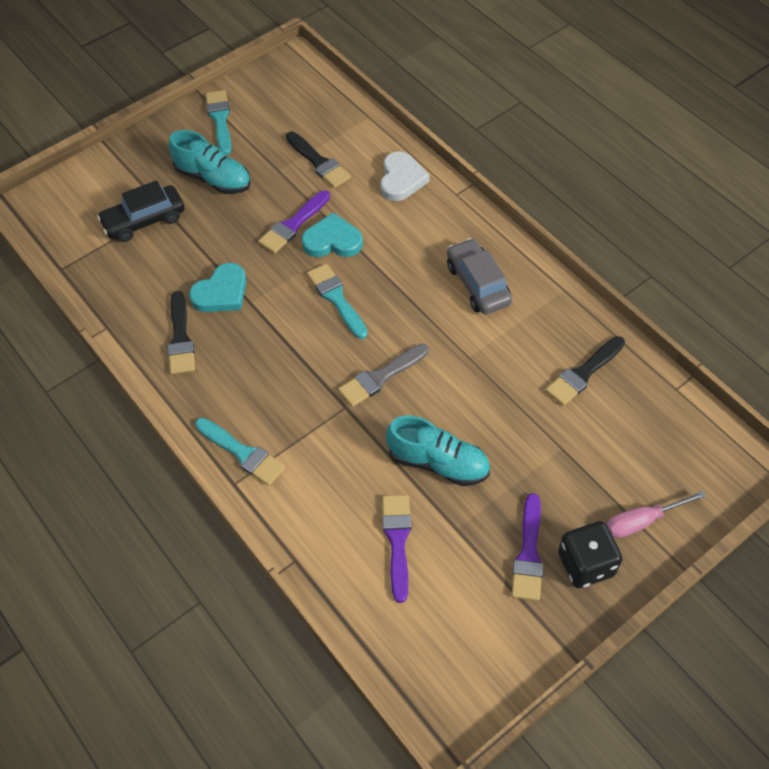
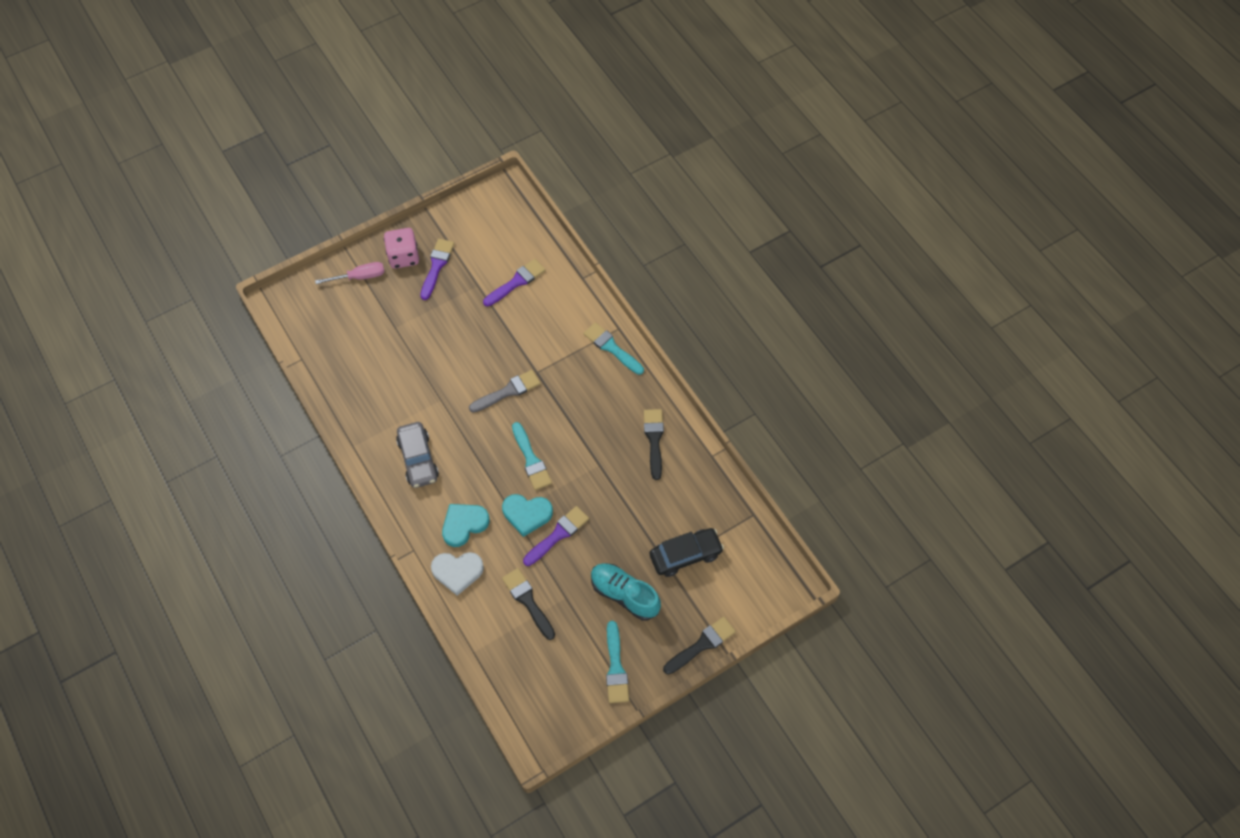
camera: 175 degrees left, 5 degrees up
turquoise heart [189,263,246,312] -> turquoise heart moved to [442,504,490,547]
white heart [380,151,430,201] -> white heart turned 105 degrees counterclockwise [431,552,484,596]
purple brush [382,495,411,603] -> purple brush turned 135 degrees counterclockwise [483,259,546,306]
turquoise shoe [386,415,490,486] -> none
black brush [545,336,625,406] -> black brush moved to [663,617,736,675]
black dice [558,521,622,588] -> pink dice [384,228,419,269]

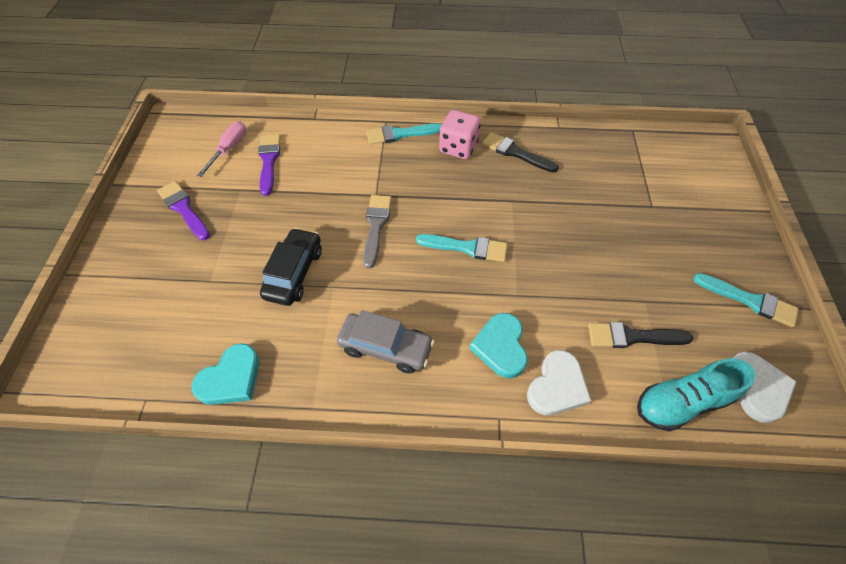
camera: 55 degrees left, 5 degrees down
pink screwdriver [315,262,385,284] -> pink screwdriver moved to [197,122,246,177]
pink dice [384,228,419,269] -> pink dice moved to [439,110,480,159]
turquoise heart [502,494,553,537] -> turquoise heart moved to [192,343,260,405]
purple brush [523,506,589,566] -> none
turquoise shoe [591,563,661,620] -> turquoise shoe moved to [637,358,755,432]
black car [650,528,724,577] -> black car moved to [260,228,322,306]
black brush [663,617,736,675] -> none
none -> white heart [733,352,796,423]

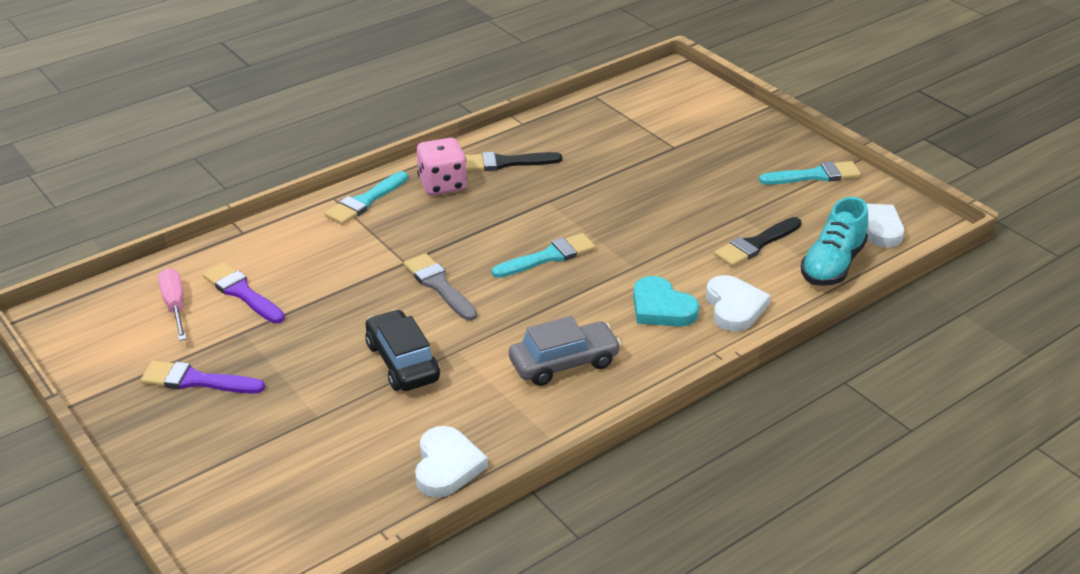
camera: 40 degrees left, 20 degrees down
turquoise heart [192,343,260,405] -> white heart [415,426,488,498]

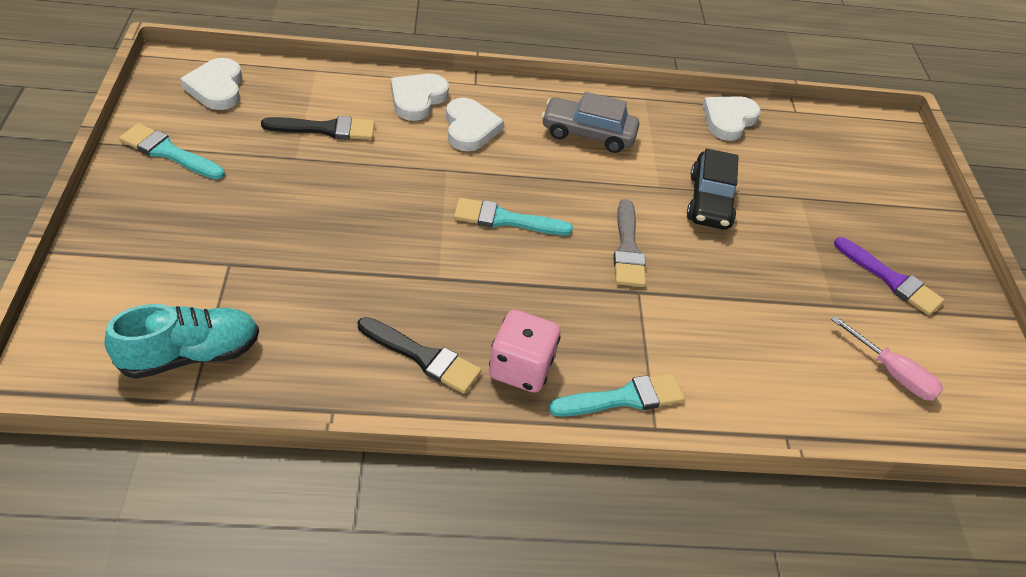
camera: 150 degrees left, 10 degrees up
pink screwdriver [158,268,187,341] -> pink screwdriver turned 60 degrees counterclockwise [831,315,943,401]
purple brush [203,262,285,323] -> none
turquoise heart [633,276,699,326] -> white heart [446,98,504,151]
turquoise shoe [800,197,868,286] -> turquoise shoe moved to [104,304,259,379]

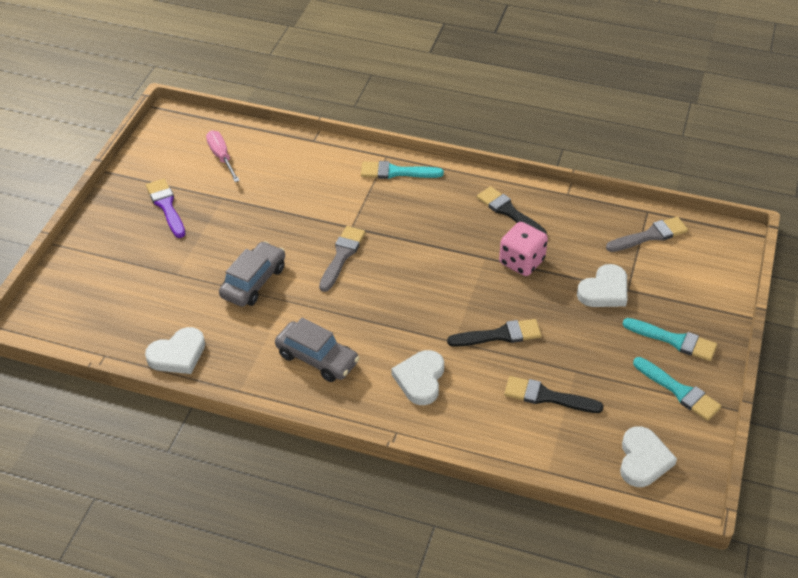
camera: 155 degrees left, 0 degrees up
turquoise shoe [104,304,259,379] -> grey brush [606,217,688,252]
white heart [391,74,449,121] -> white heart moved to [577,264,627,307]
turquoise brush [454,198,573,235] -> turquoise brush moved to [623,318,717,361]
pink dice [489,310,561,393] -> pink dice moved to [499,222,548,276]
black car [687,148,739,230] -> grey car [219,241,285,307]
none -> black brush [447,319,542,347]

